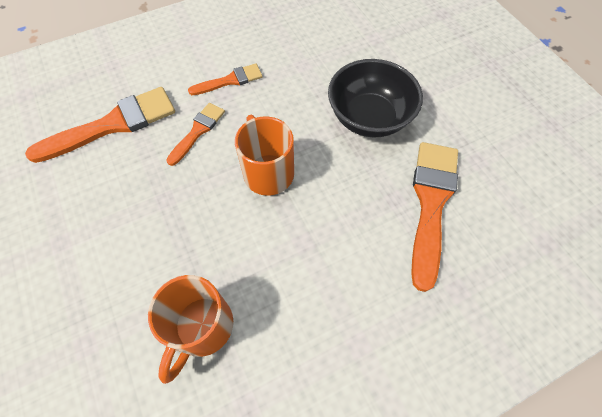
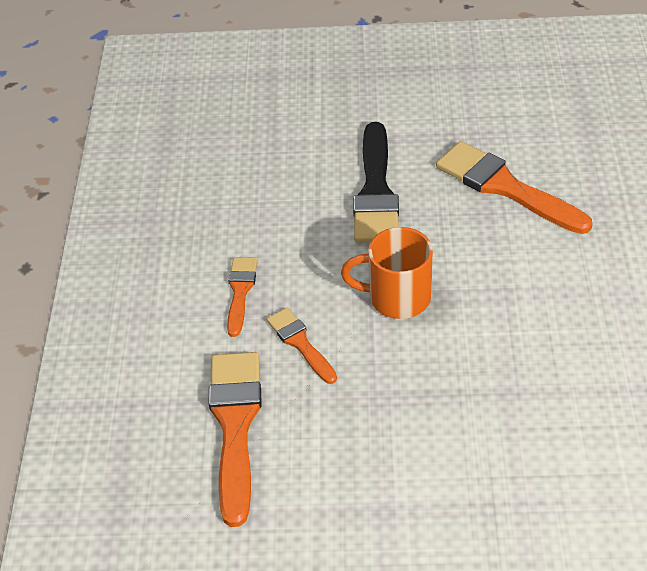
camera: 60 degrees left, 15 degrees down
orange mug [148,275,233,384] -> none
black bowl [328,59,423,138] -> black brush [353,122,399,243]

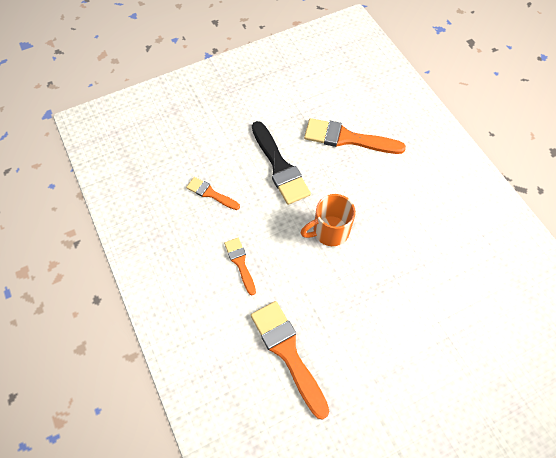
camera: 30 degrees left, 15 degrees up
orange brush [267,307,337,384] -> orange brush moved to [186,177,240,210]

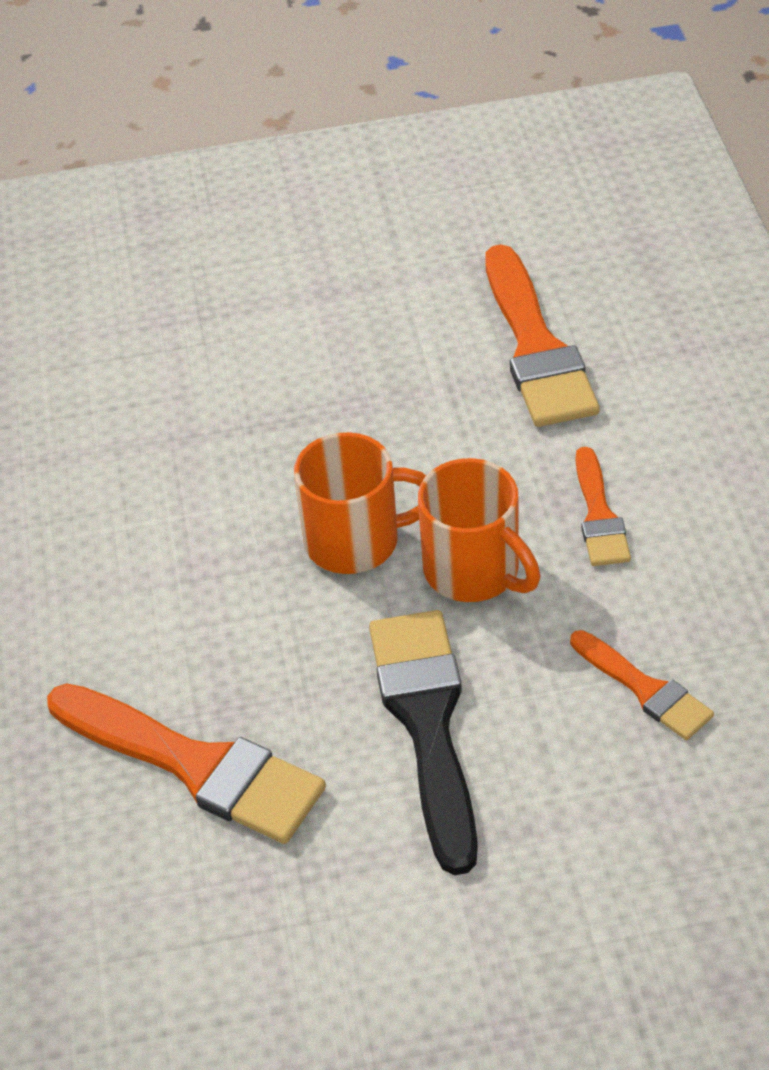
camera: 160 degrees left, 15 degrees down
none -> orange mug [418,458,541,602]

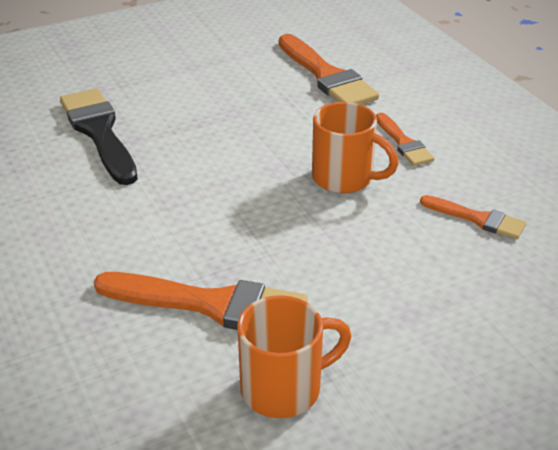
camera: 20 degrees left, 10 degrees down
orange mug [294,432,426,574] -> orange mug moved to [237,295,351,418]
black brush [369,610,478,875] -> black brush moved to [60,88,138,185]

